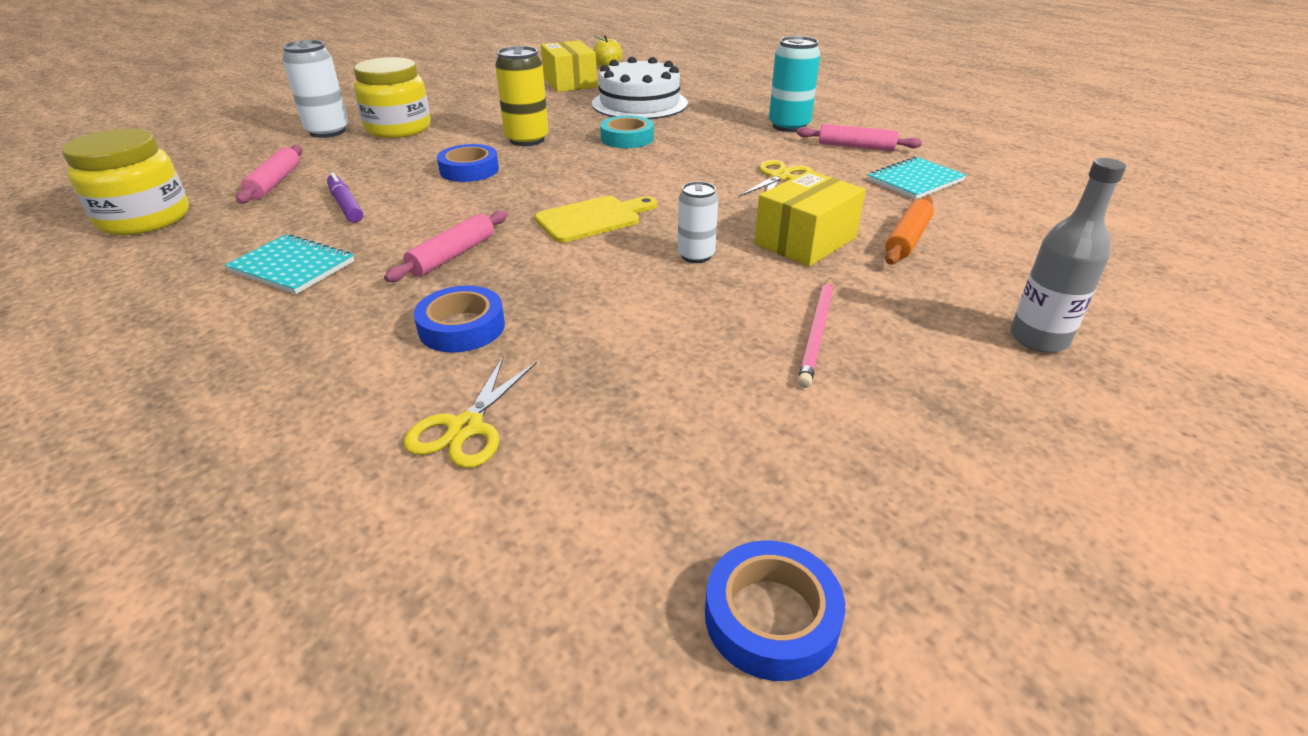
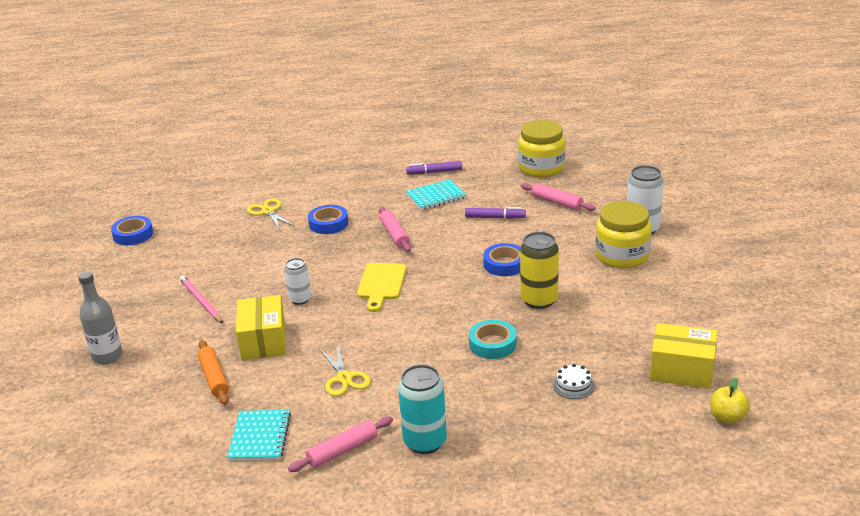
camera: 130 degrees right, 5 degrees down
white cake [592,57,688,119] -> white cake [553,364,595,399], size x0.40
none -> purple marker [406,161,462,175]

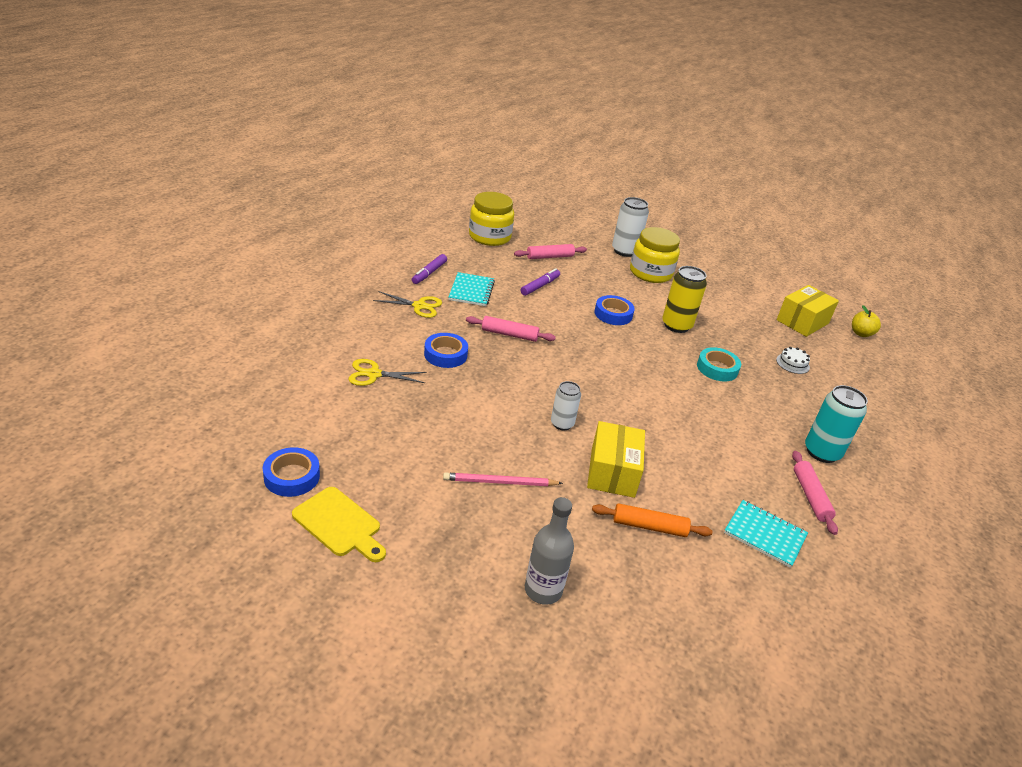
camera: 65 degrees left, 5 degrees up
yellow box [236,295,286,360] -> yellow box turned 75 degrees clockwise [587,421,645,498]
yellow scissors [319,345,371,396] -> yellow scissors moved to [373,291,442,318]
yellow cutting board [357,263,407,312] -> yellow cutting board moved to [292,487,386,562]

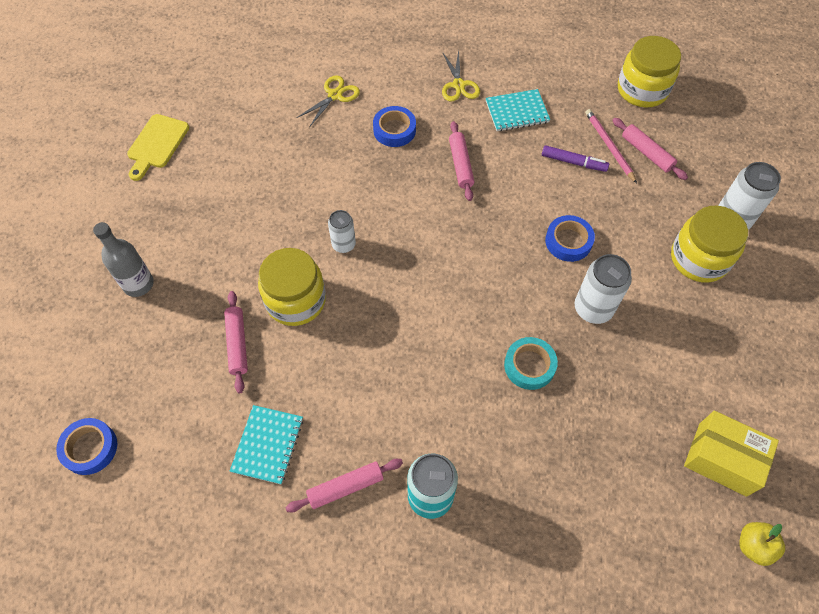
camera: 75 degrees right, 25 degrees up
blue tape [263,447,320,497] -> blue tape moved to [56,418,117,475]
yellow scissors [348,359,427,386] -> yellow scissors turned 60 degrees clockwise [297,75,360,126]
purple marker [412,254,447,284] -> none
pink pencil [443,472,563,486] -> pink pencil moved to [585,109,637,183]
yellow box [587,421,645,498] -> yellow jar [258,248,326,326]
orange rolling pin [592,503,713,537] -> pink rolling pin [224,291,248,393]
yellow can [662,266,707,333] -> white can [575,254,632,324]
white cake [776,347,810,374] -> none

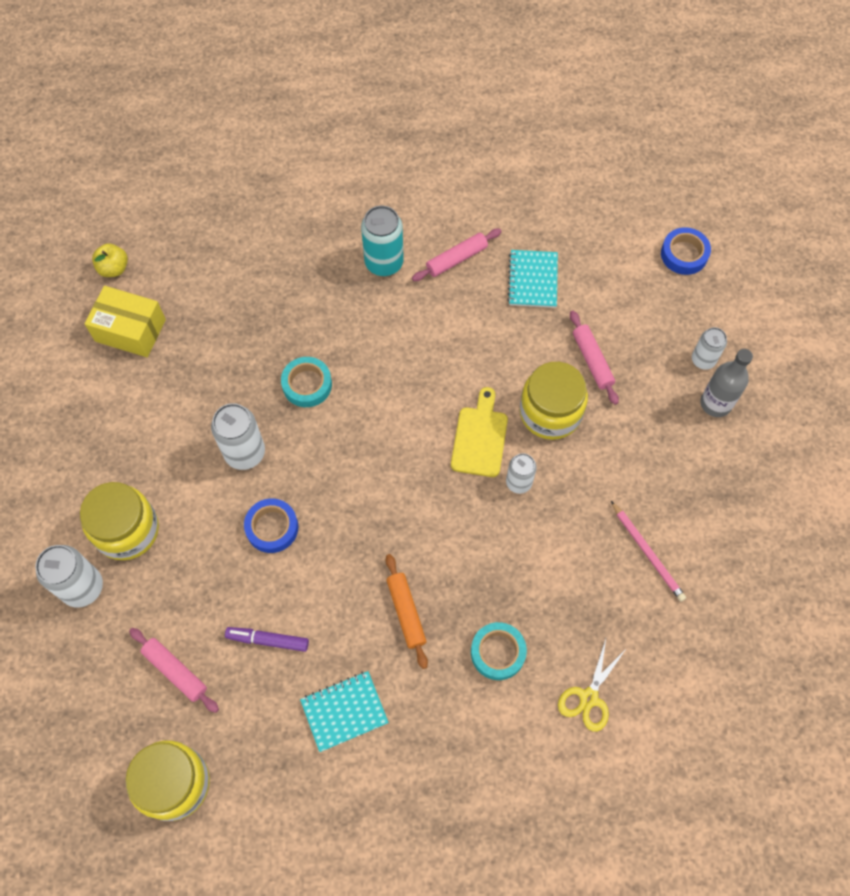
camera: 170 degrees right, 5 degrees up
yellow cutting board [127,114,189,181] -> yellow cutting board moved to [451,387,508,477]
blue tape [373,106,416,147] -> turquoise tape [471,622,527,680]
yellow scissors [442,50,480,102] -> none
pink rolling pin [449,121,474,201] -> orange rolling pin [385,554,428,669]
pink pencil [585,109,637,183] -> pink pencil moved to [611,501,686,602]
none -> white can [692,327,727,370]

